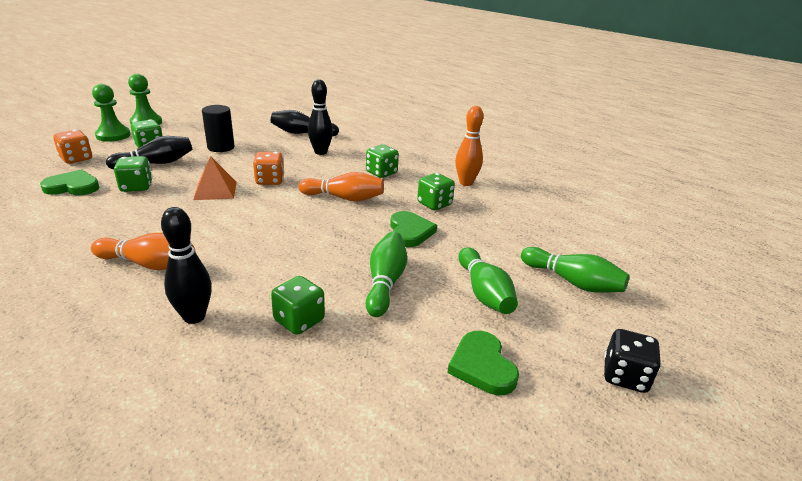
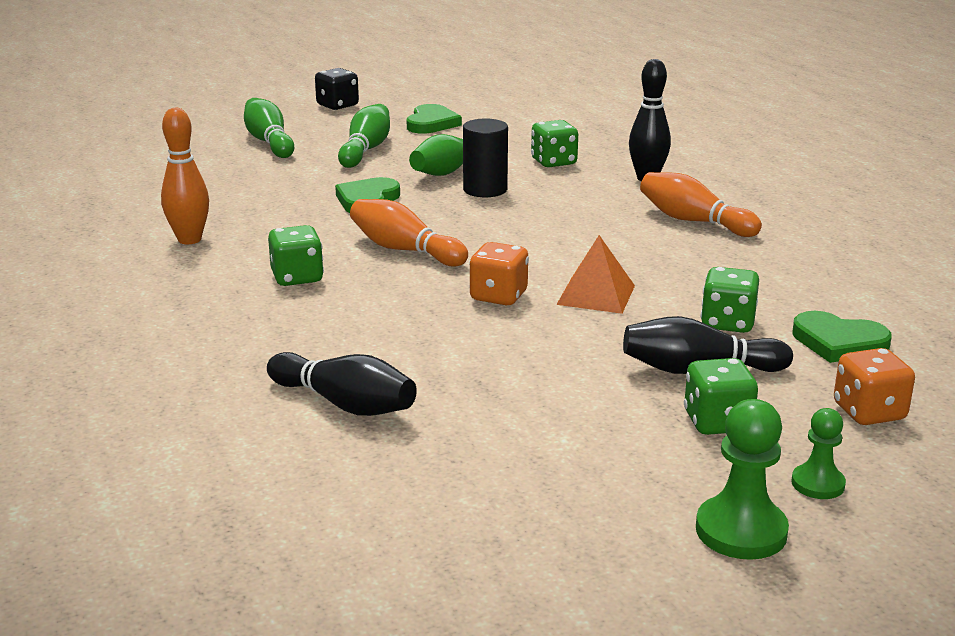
camera: 150 degrees left, 5 degrees down
green pawn [92,84,130,142] -> green pawn [791,408,846,499], size x0.61
black cylinder [202,105,234,152] -> black cylinder moved to [463,118,508,197]
black bowling pin [308,79,333,155] -> none
green dice [417,173,455,210] -> none

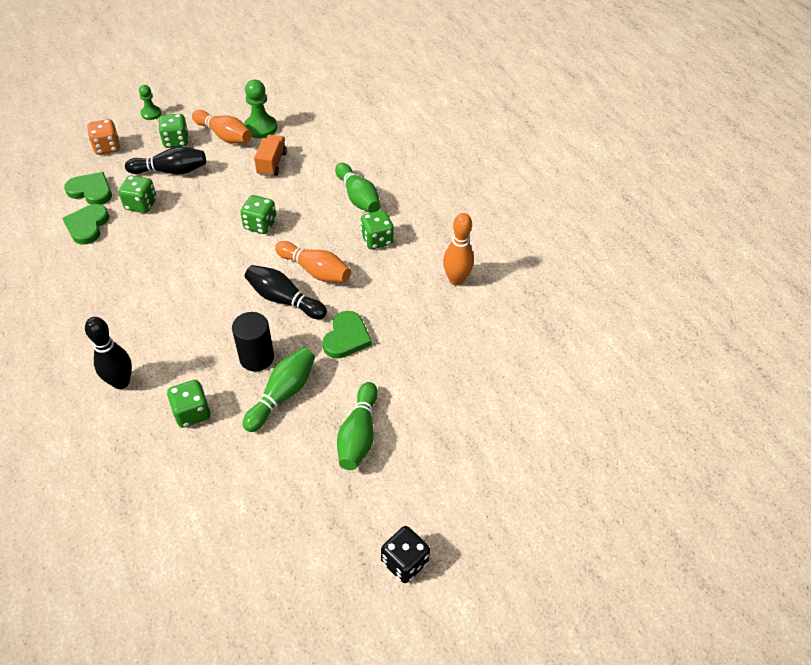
camera: 175 degrees right, 25 degrees up
green bowling pin [244,98,294,158] -> green bowling pin moved to [335,163,381,213]
black bowling pin [267,352,417,416] -> black bowling pin moved to [245,265,327,319]
green heart [407,104,462,133] -> green heart moved to [62,204,109,244]
orange dice [469,242,529,305] -> green dice [240,195,277,234]
orange pyramid [556,235,635,314] -> none
orange bowling pin [640,172,762,237] -> orange bowling pin moved to [192,110,252,143]
green pawn [696,399,789,560] -> green pawn moved to [244,80,277,139]
none -> orange truck [254,134,287,177]

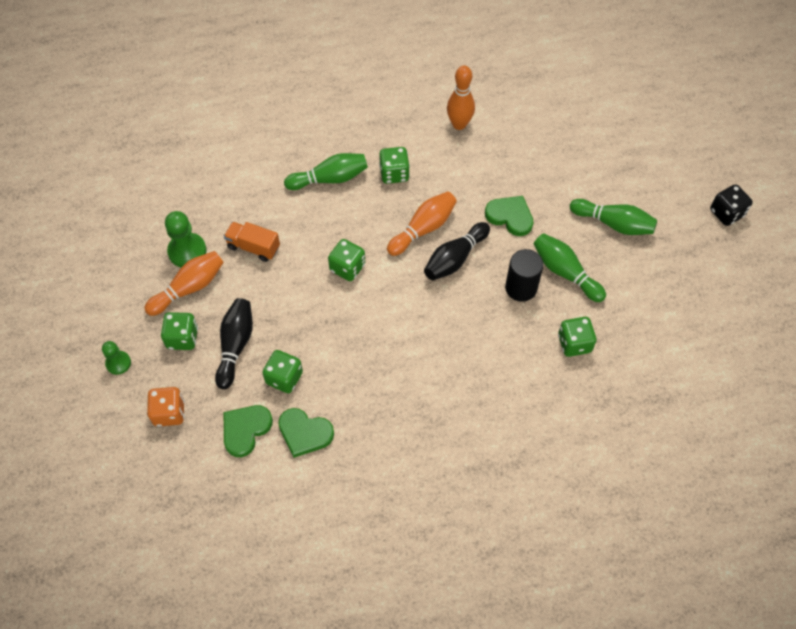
camera: 75 degrees left, 10 degrees up
black bowling pin [85,317,132,389] -> none

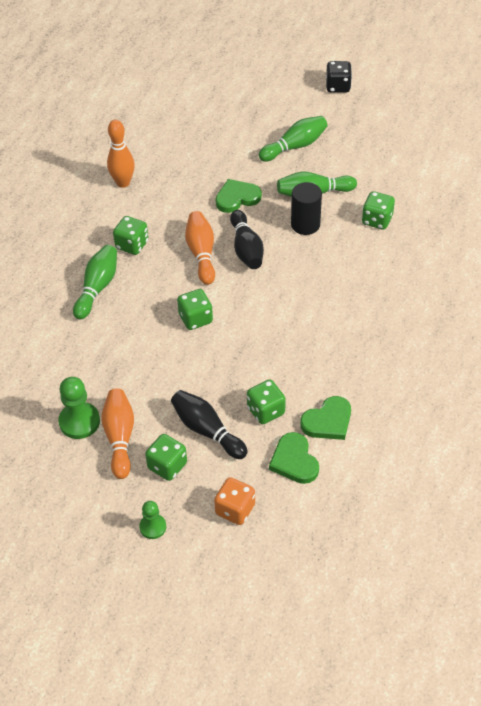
camera: 55 degrees left, 10 degrees down
orange truck [224,222,280,262] -> none

